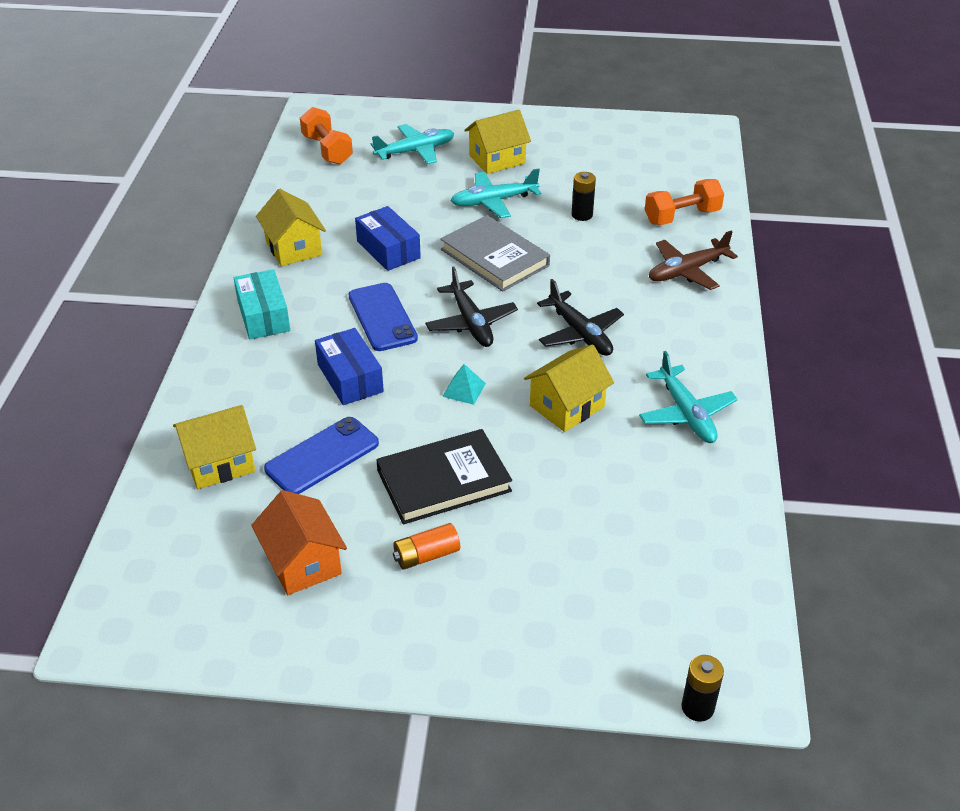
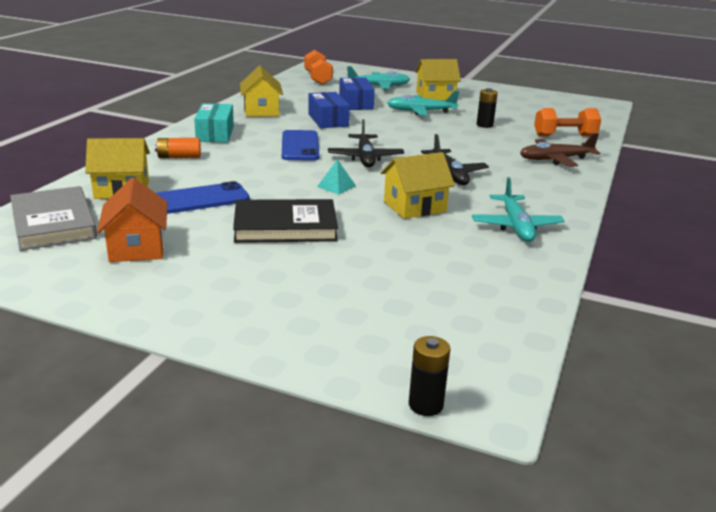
camera: 15 degrees right, 15 degrees down
blue box [315,328,384,405] -> blue box moved to [339,77,375,110]
orange battery [393,523,460,570] -> orange battery moved to [155,138,201,158]
grey book [440,215,550,292] -> grey book moved to [10,186,97,251]

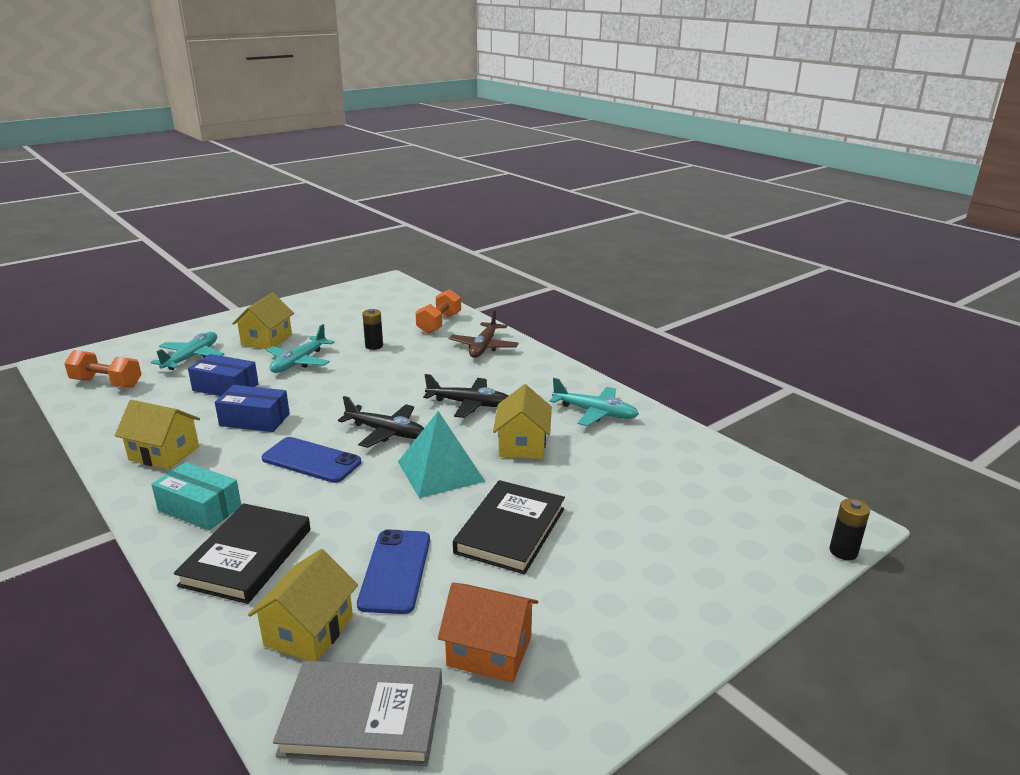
camera: 60 degrees left, 0 degrees up
orange battery [155,138,201,158] -> black book [174,503,310,604]
turquoise pyramid [317,159,356,194] -> turquoise pyramid [398,411,485,498], size x2.17

